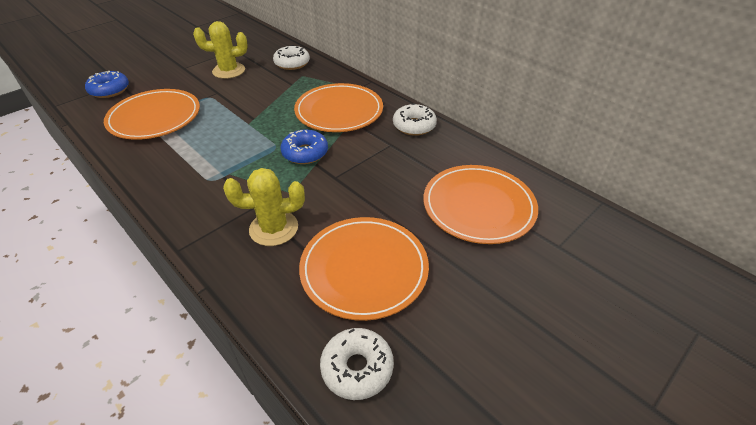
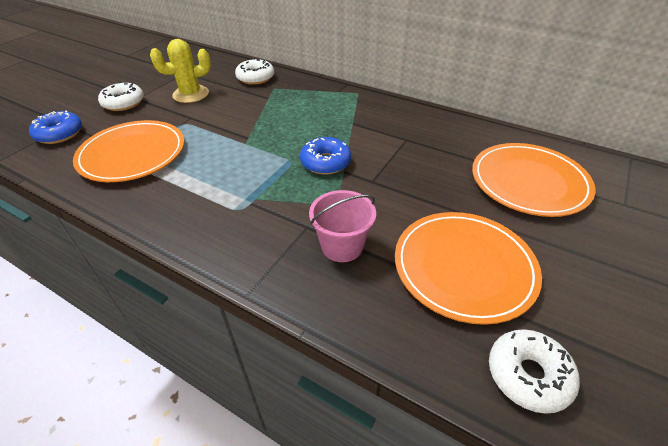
camera: 15 degrees left, 0 degrees up
yellow cactus [223,168,305,246] -> pink bucket [309,190,376,262]
orange plate [294,83,383,132] -> none
white donut [393,103,437,136] -> white donut moved to [98,82,144,111]

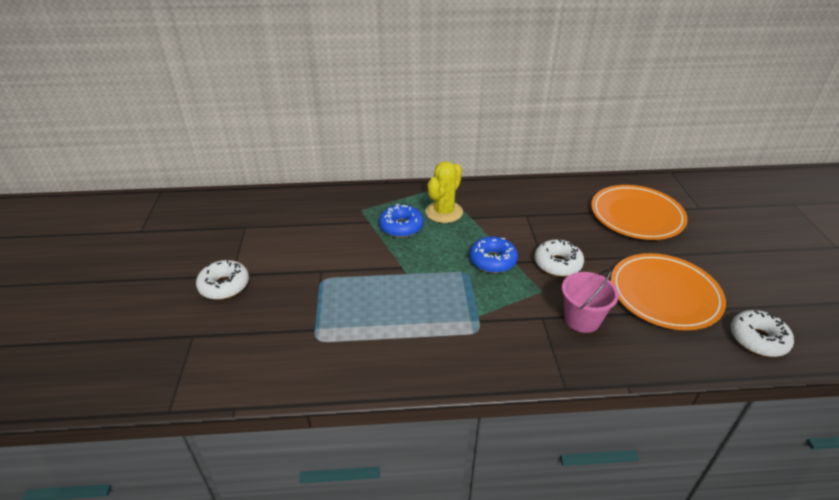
camera: 35 degrees left, 5 degrees down
blue donut [29,111,82,144] -> blue donut moved to [379,204,424,238]
orange plate [73,120,185,182] -> none
yellow cactus [150,39,211,103] -> yellow cactus moved to [425,161,463,223]
white donut [235,58,274,85] -> white donut moved to [534,239,584,276]

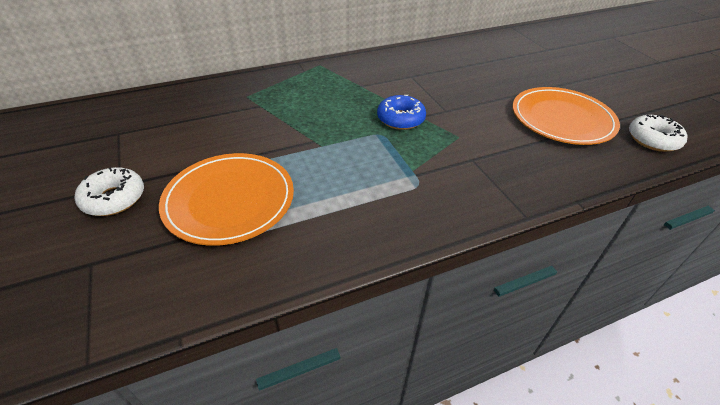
camera: 20 degrees left, 5 degrees up
blue donut [379,204,424,238] -> none
yellow cactus [425,161,463,223] -> none
white donut [534,239,584,276] -> none
pink bucket [562,269,619,333] -> none
orange plate [591,185,688,240] -> orange plate moved to [159,153,294,246]

